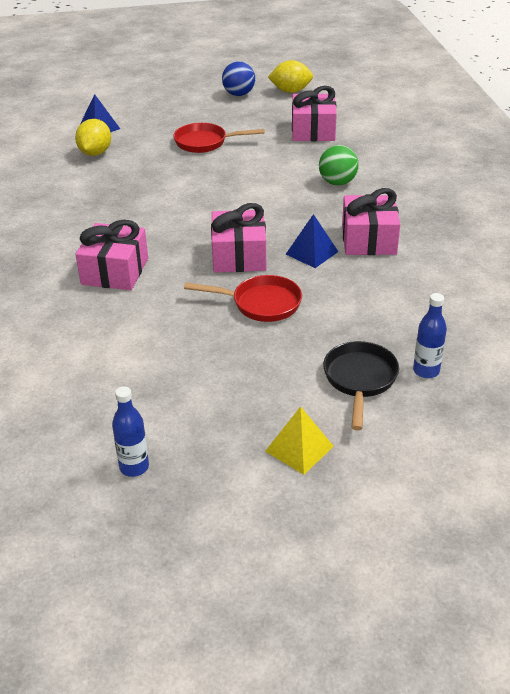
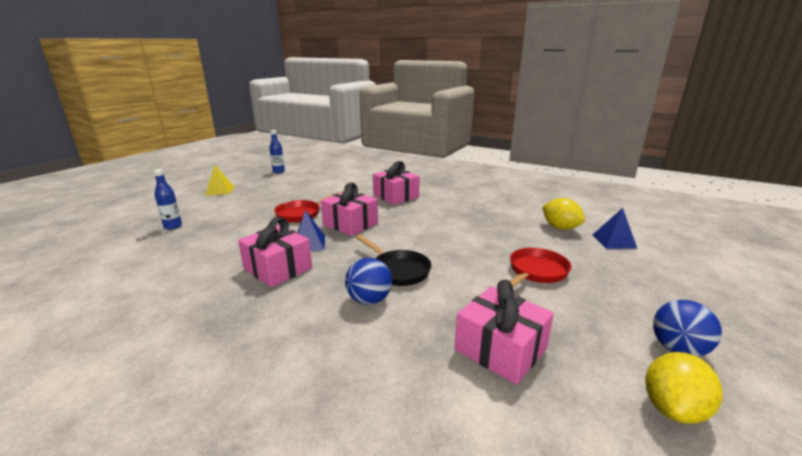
camera: 130 degrees right, 15 degrees down
green ball [319,145,359,185] -> blue ball [345,258,392,305]
black pan [323,341,399,430] -> black pan moved to [356,235,431,286]

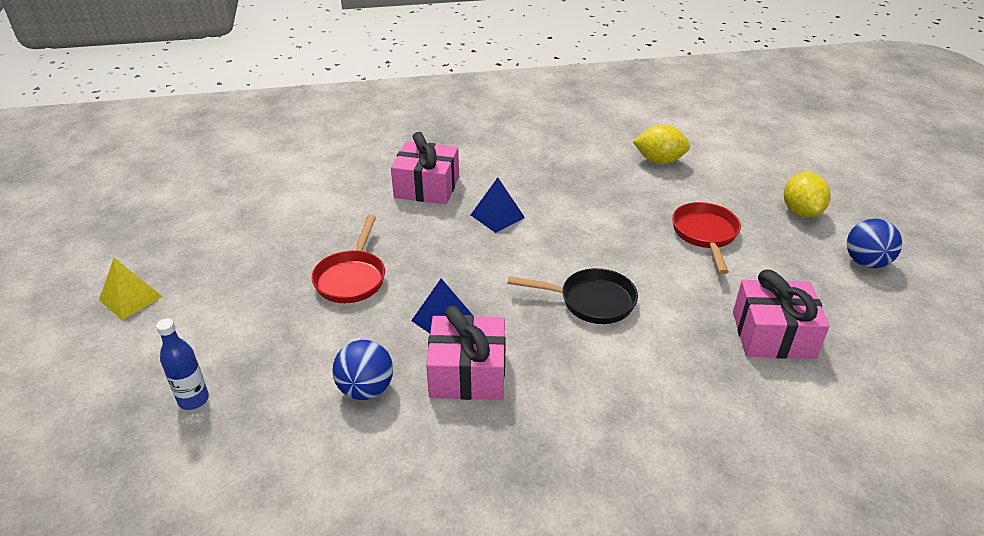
camera: 40 degrees left, 15 degrees up
blue bottle [269,130,285,174] -> none
pink gift [321,182,378,236] -> none
blue ball [345,258,392,305] -> blue ball moved to [332,340,393,400]
blue pyramid [593,208,638,249] -> blue pyramid moved to [471,177,525,233]
yellow lemon [645,352,723,424] -> yellow lemon moved to [784,172,831,218]

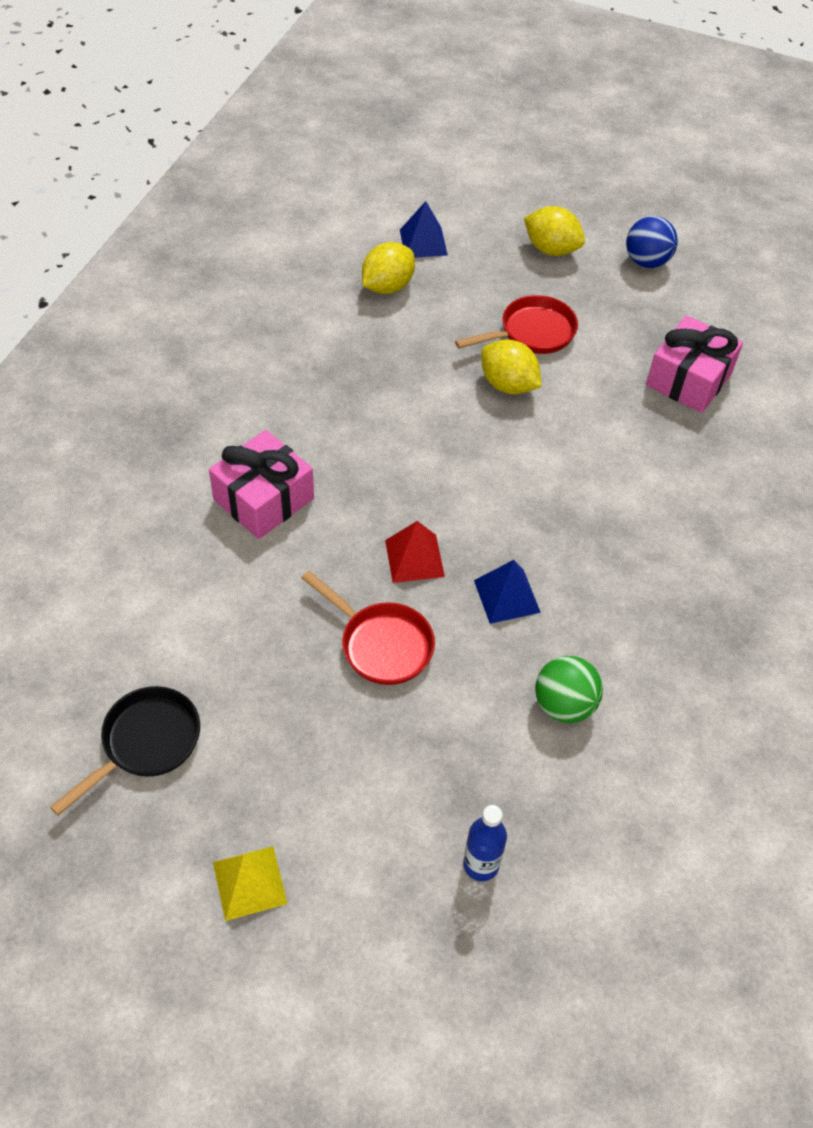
camera: 60 degrees left, 15 degrees up
blue ball [332,340,393,400] -> green ball [535,656,603,723]
pink gift [426,305,506,400] -> none
blue pyramid [471,177,525,233] -> blue pyramid moved to [400,201,448,258]
black pan [507,268,638,324] -> black pan moved to [50,686,200,816]
red pan [672,202,741,274] -> red pan turned 120 degrees clockwise [455,295,578,354]
none -> red pyramid [385,521,445,583]
none -> yellow lemon [481,339,541,394]

